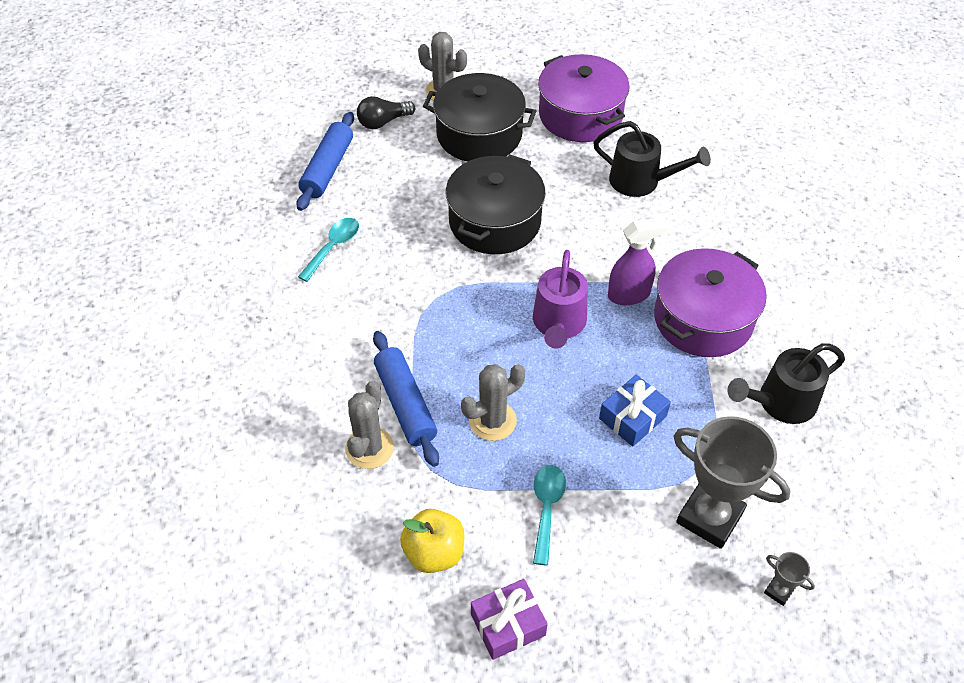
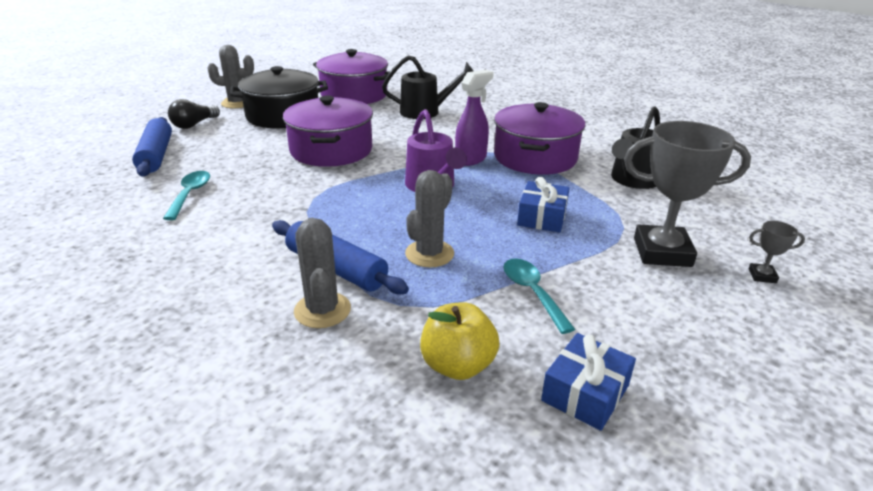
camera: 30 degrees left, 20 degrees down
black pot [446,154,546,254] -> purple pot [283,96,373,167]
purple gift [471,579,548,660] -> blue gift [541,333,636,431]

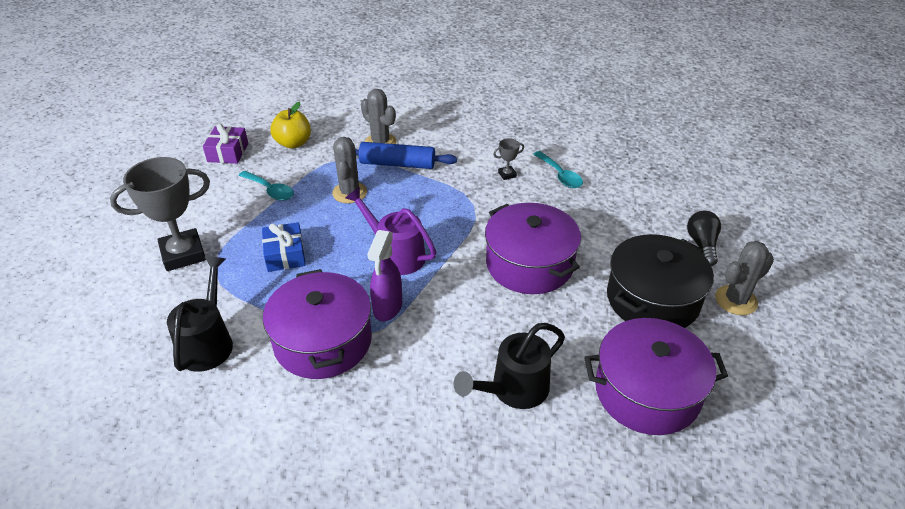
camera: 150 degrees right, 10 degrees up
blue rolling pin [132,117,172,177] -> none
blue gift [541,333,636,431] -> purple gift [203,123,248,164]
grey trophy [749,221,805,283] -> grey trophy moved to [493,138,524,180]

